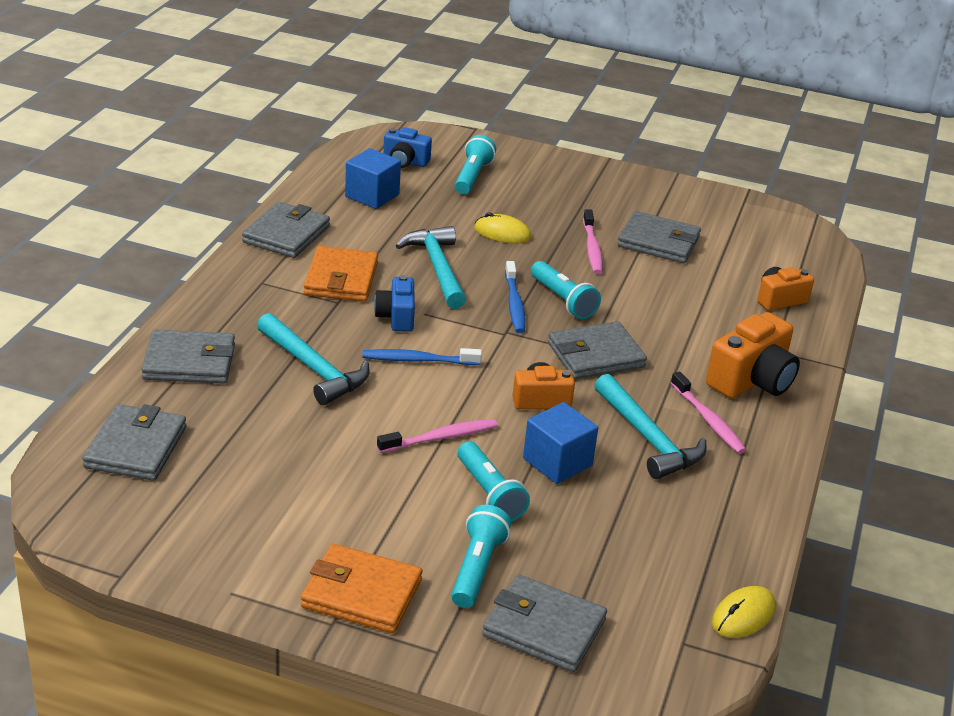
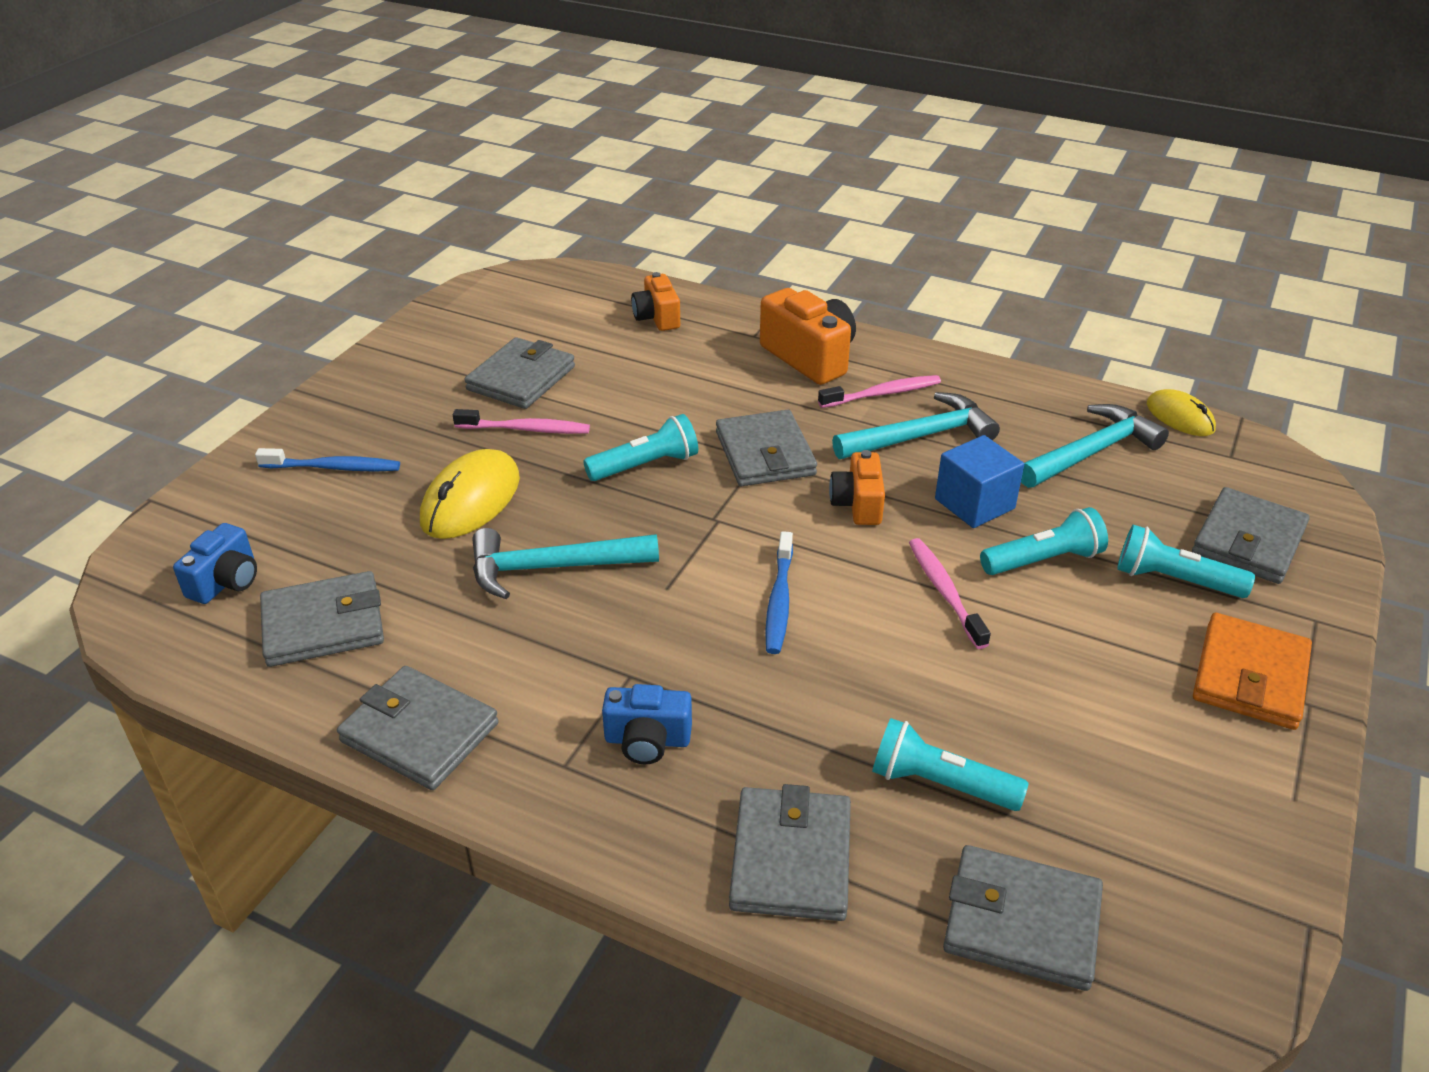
camera: 80 degrees left, 5 degrees up
turquoise hammer [257,313,369,405] -> turquoise hammer moved to [1021,404,1169,488]
orange wallet [304,246,378,302] -> none
blue cube [345,148,401,209] -> grey wallet [260,571,384,667]
blue camera [374,275,415,332] -> blue camera moved to [602,684,692,764]
turquoise flashlight [455,135,496,194] -> turquoise flashlight moved to [872,718,1029,811]
yellow mouse [474,212,532,243] -> yellow mouse [420,449,520,539], size x1.59
blue toothbrush [505,261,525,333] -> blue toothbrush moved to [255,448,400,472]

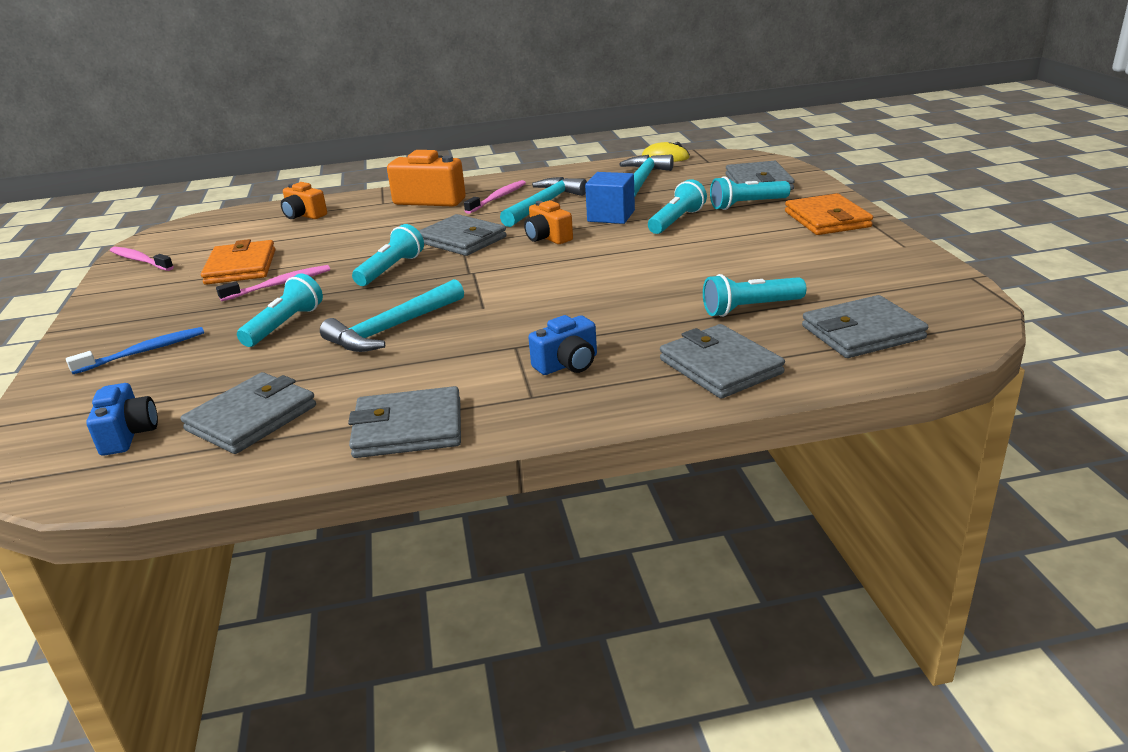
camera: 35 degrees left, 10 degrees down
yellow mouse [420,449,520,539] -> turquoise flashlight [237,274,323,347]
grey wallet [464,337,575,409] -> orange wallet [201,239,275,285]
blue toothbrush [765,531,793,654] -> none
pink toothbrush [909,538,991,649] -> pink toothbrush moved to [110,247,174,271]

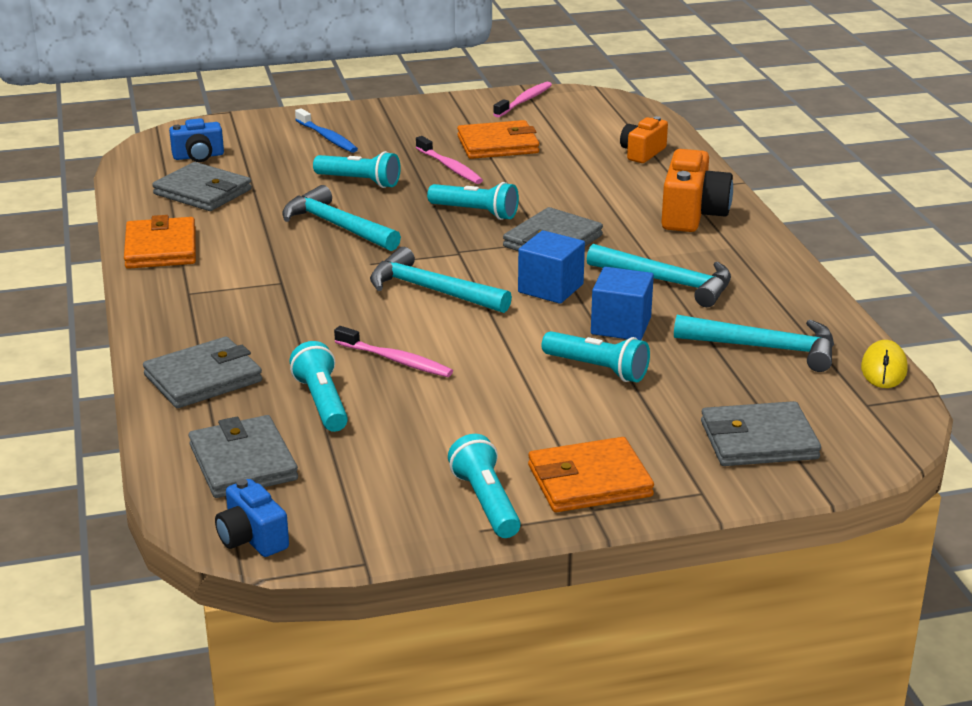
camera: 85 degrees right, 0 degrees up
grey wallet [348,386,461,458] -> orange wallet [124,215,196,269]
pink toothbrush [464,180,526,214] -> pink toothbrush moved to [334,326,453,377]
orange camera [524,200,573,244] -> blue cube [518,230,585,304]
blue camera [528,315,597,375] -> blue camera moved to [215,479,289,557]
turquoise flashlight [710,176,790,210] -> turquoise flashlight moved to [448,434,521,538]
none -> turquoise hammer [370,247,512,313]

